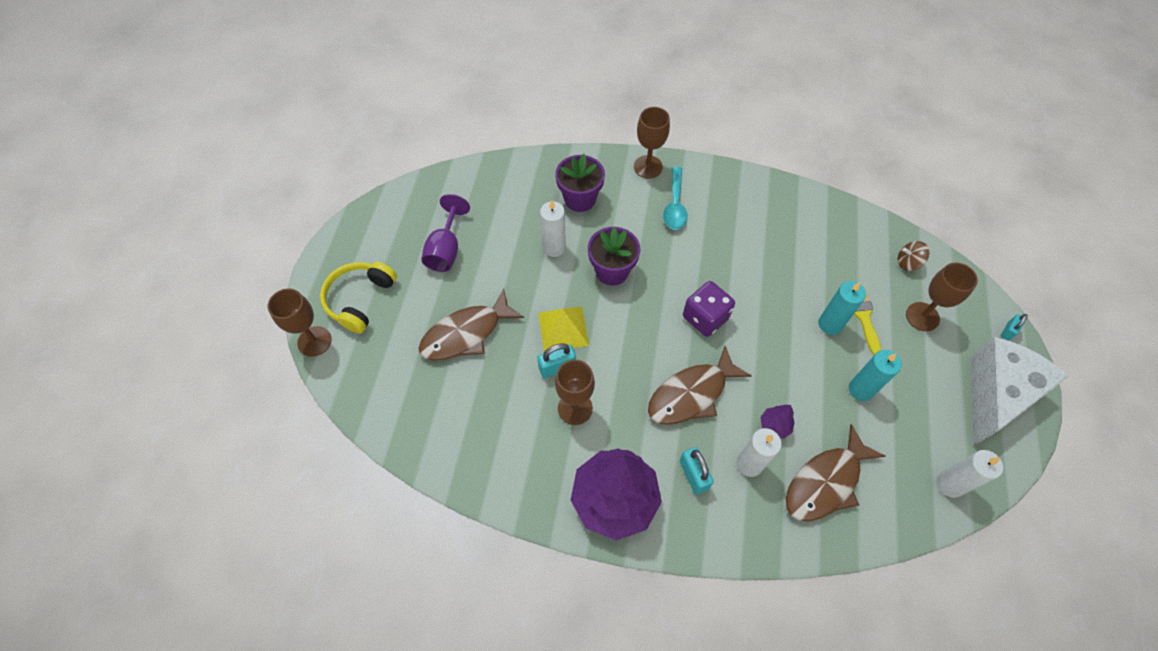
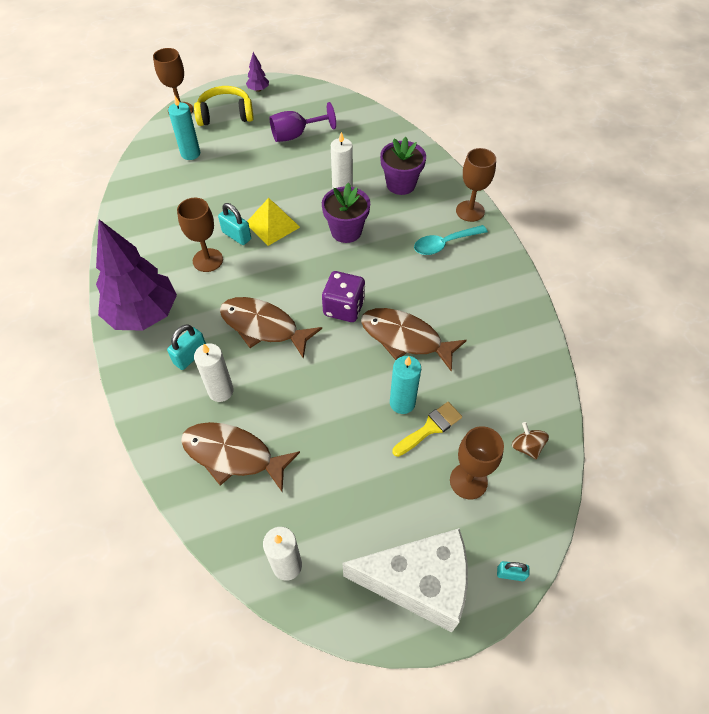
camera: 60 degrees right, 5 degrees down
brown fish [419,289,524,360] -> brown fish moved to [361,308,467,372]
purple tree [760,405,795,439] -> purple tree moved to [246,52,269,92]
turquoise candle [849,350,902,401] -> turquoise candle moved to [168,96,200,160]

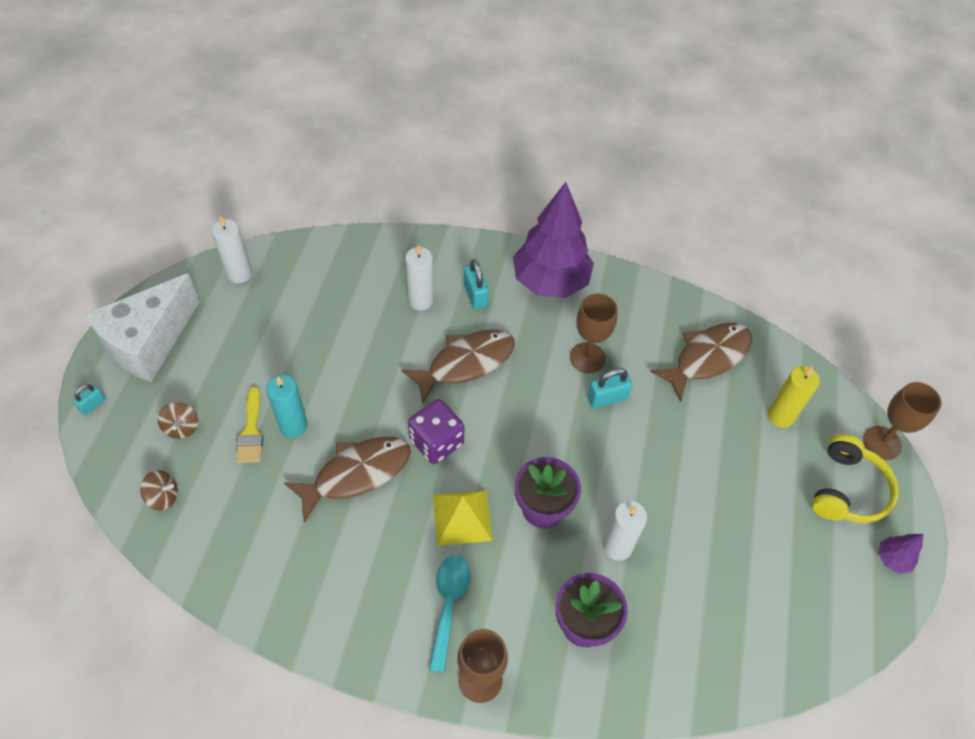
camera: 120 degrees right, 0 degrees up
turquoise candle [168,96,200,160] -> yellow candle [768,366,820,428]
brown fish [181,422,300,492] -> brown fish moved to [650,323,752,402]
yellow pyramid [247,198,300,246] -> yellow pyramid moved to [433,490,493,546]
purple goblet [270,102,336,142] -> none
brown goblet [450,426,504,499] -> brown spinning top [157,402,198,439]

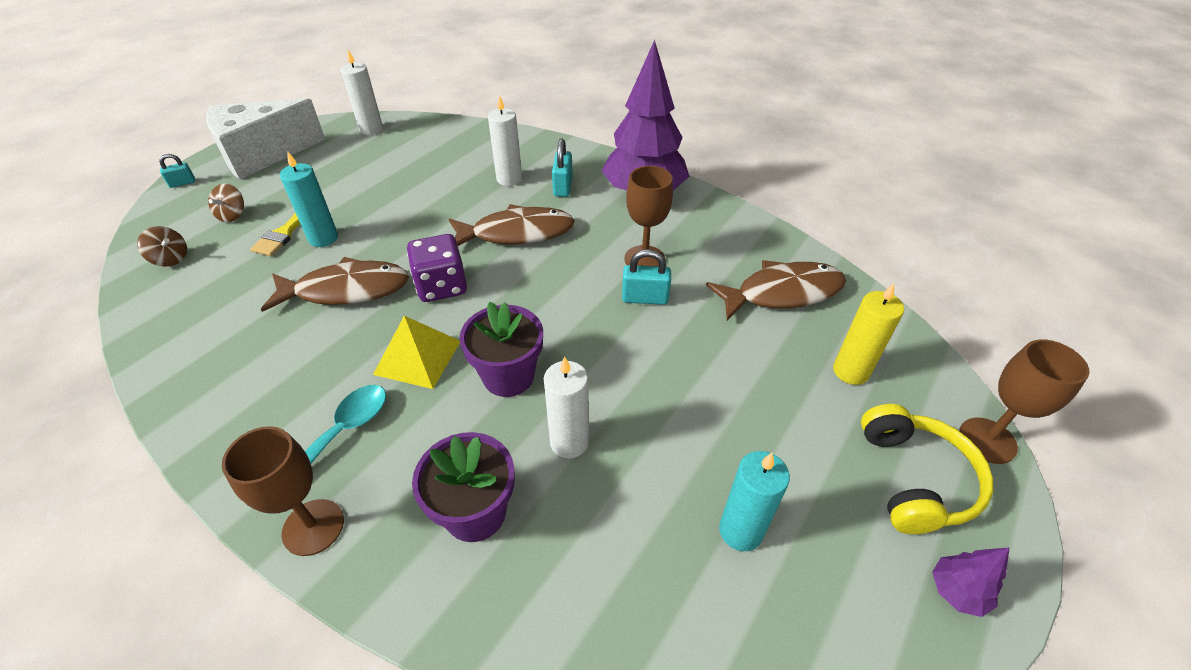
camera: 25 degrees right, 10 degrees down
yellow headphones [812,434,899,523] -> yellow headphones turned 45 degrees counterclockwise [861,404,993,534]
none -> turquoise candle [719,451,790,551]

